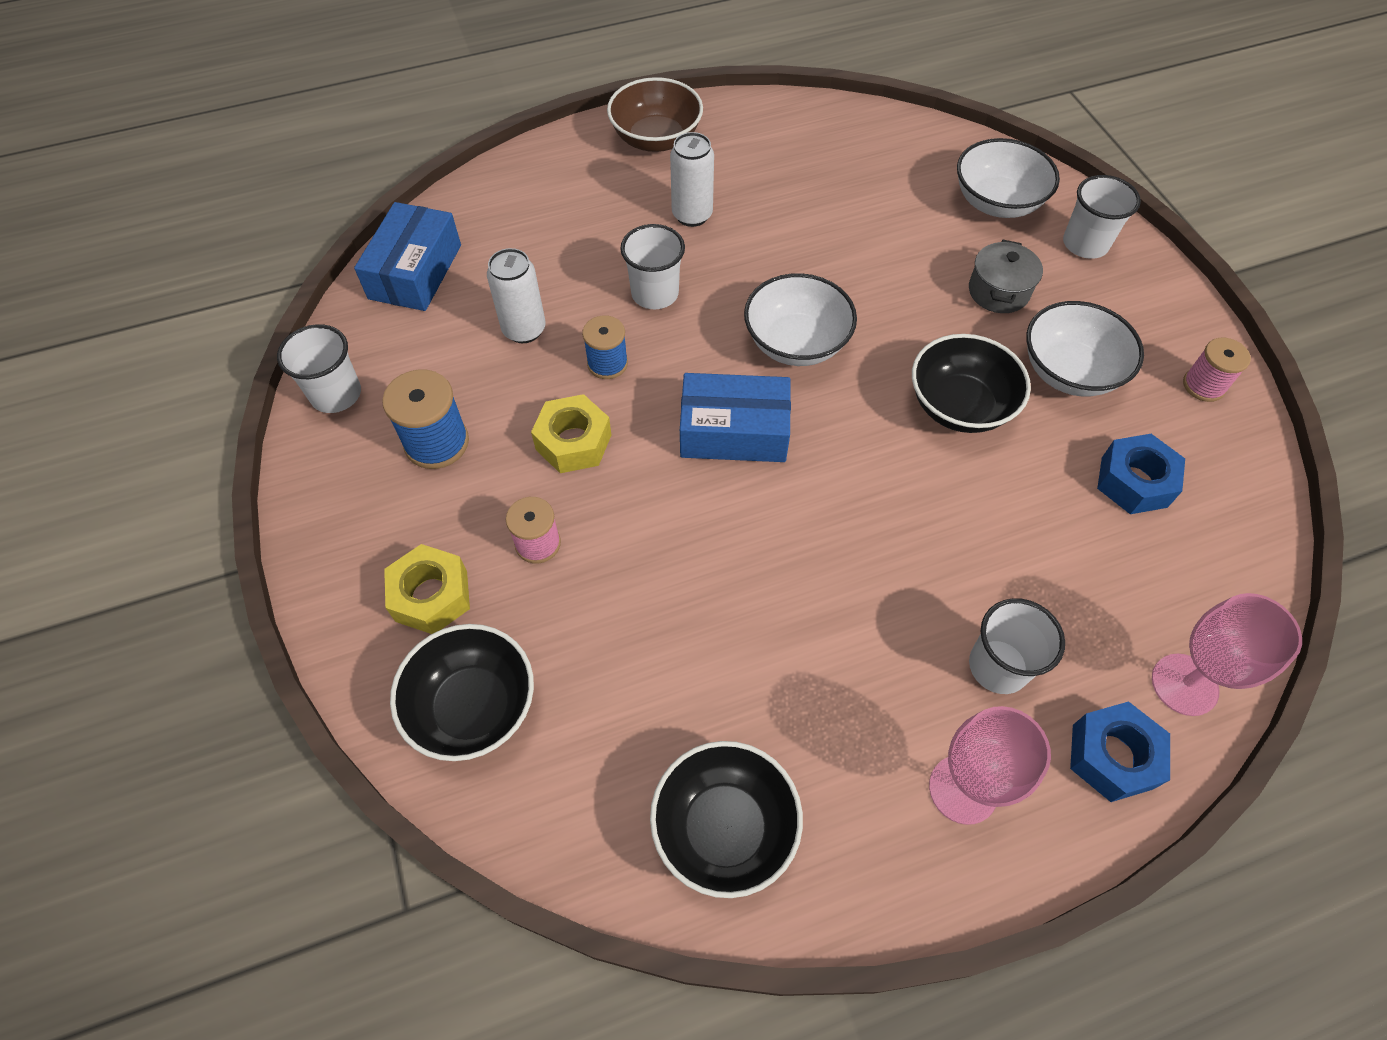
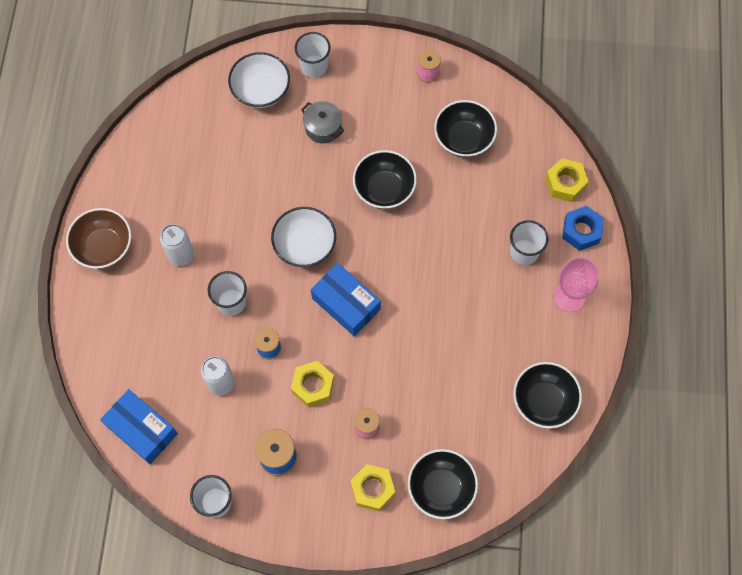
camera: 65 degrees left, 10 degrees up
blue box [680,373,791,462] -> blue box turned 75 degrees counterclockwise [311,263,381,336]
white bowl [1027,301,1144,397] -> none
blue nut [1097,434,1185,514] -> black bowl [434,100,497,157]
pink goblet [1152,593,1302,716] -> yellow nut [545,158,589,202]

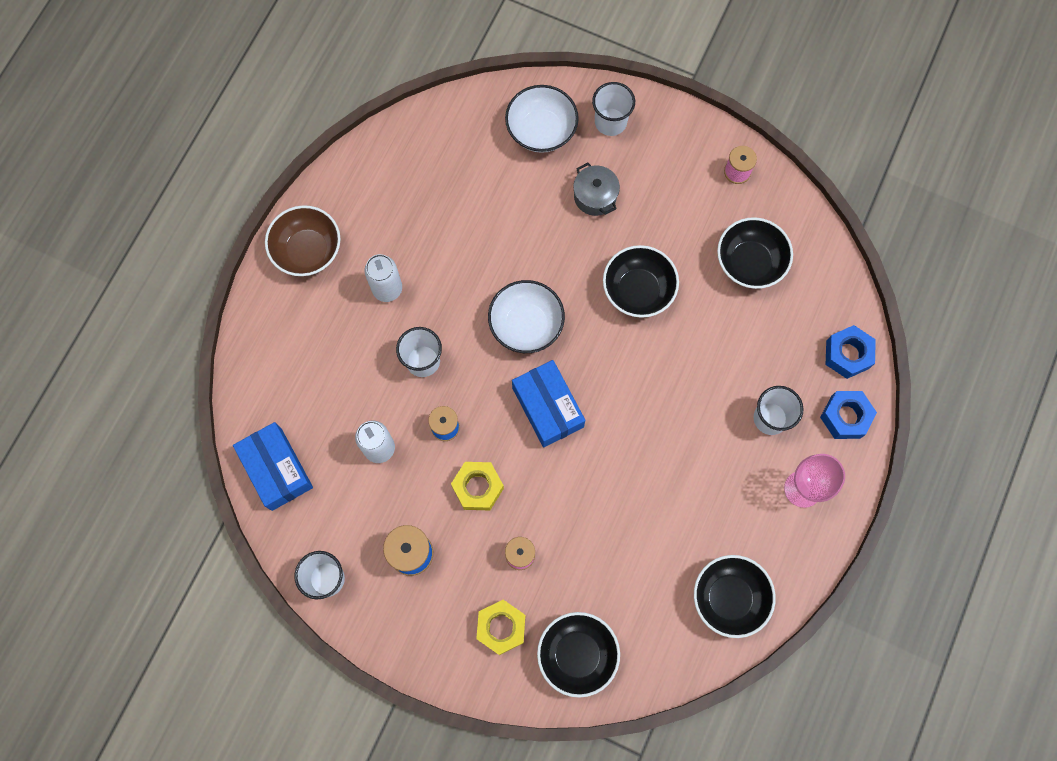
camera: 20 degrees right, 5 degrees up
yellow nut [545,158,589,202] -> blue nut [826,325,876,379]

